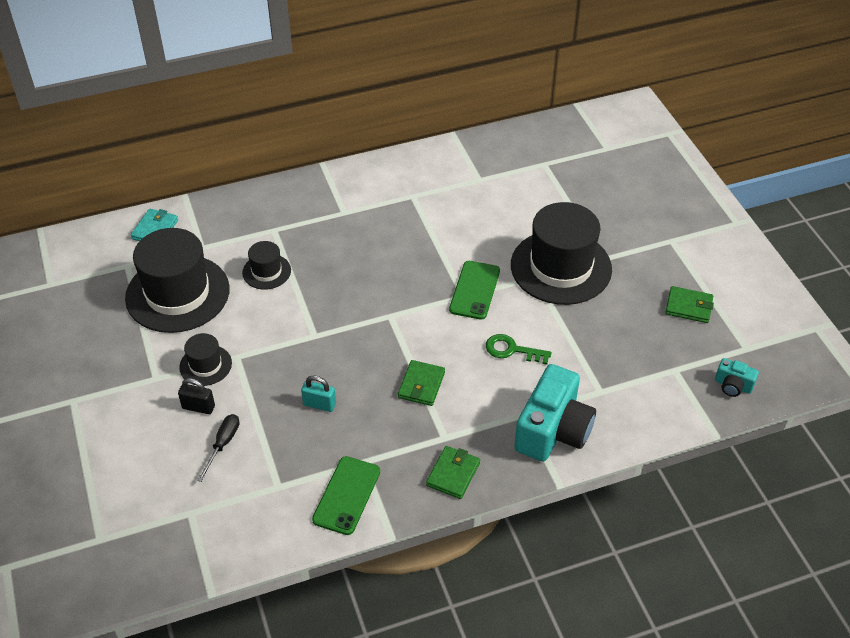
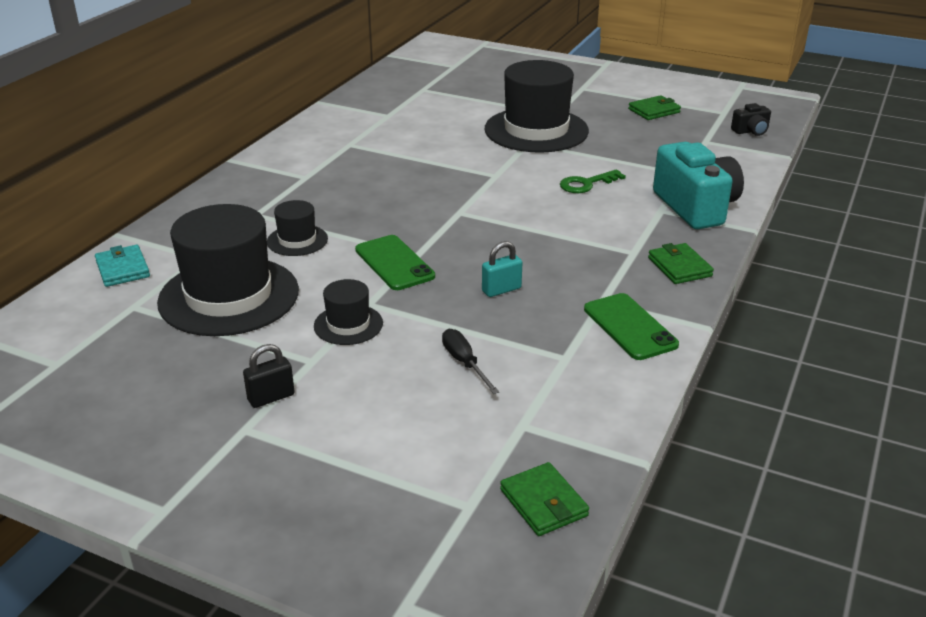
camera: 45 degrees left, 15 degrees down
black padlock [178,378,215,414] -> black padlock moved to [243,344,295,408]
green wallet [398,360,445,406] -> green wallet moved to [500,462,589,536]
green phone [449,261,500,320] -> green phone moved to [355,235,435,290]
turquoise camera [715,358,759,397] -> black camera [731,103,771,136]

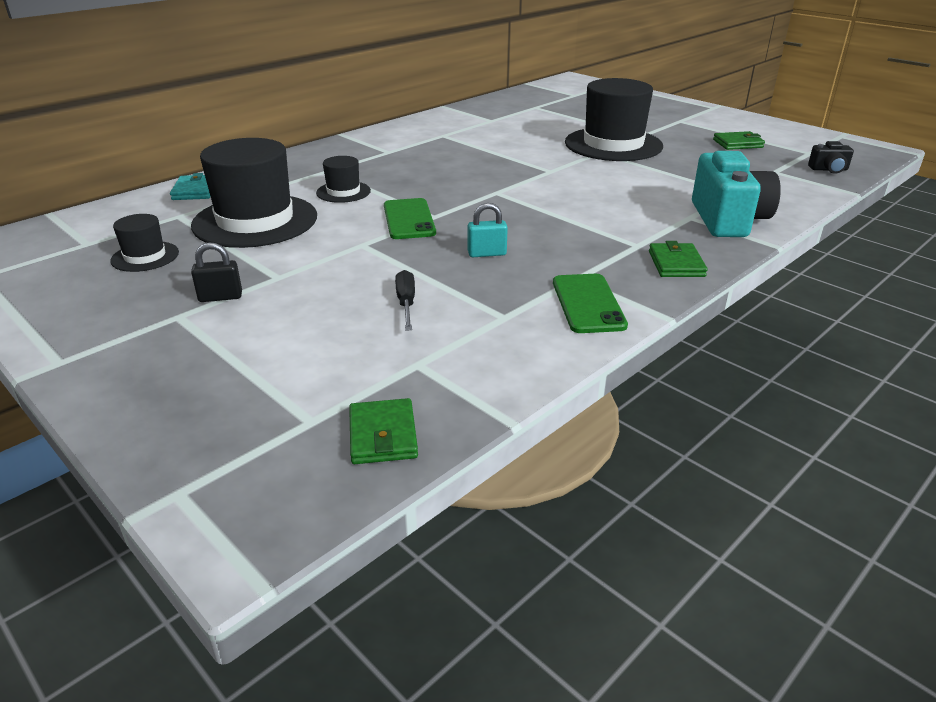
camera: 20 degrees right, 0 degrees up
black hat [314,279,383,345] -> black hat moved to [110,214,179,272]
green key [560,169,626,193] -> none

